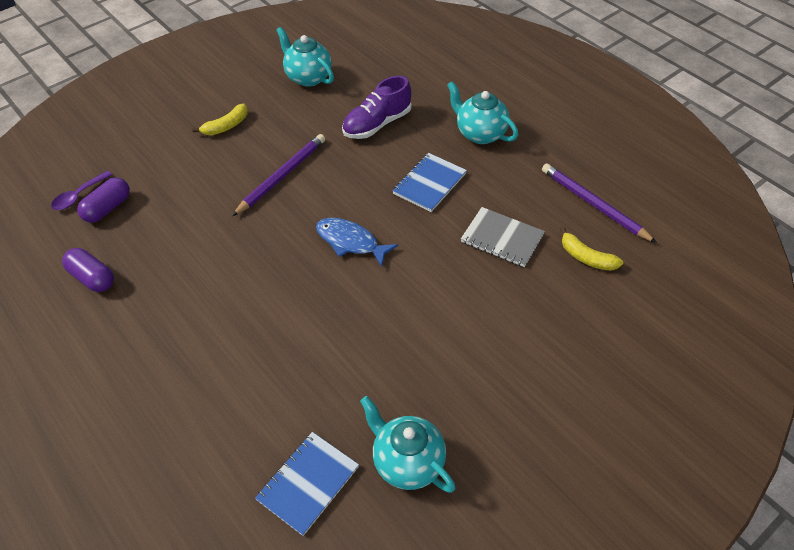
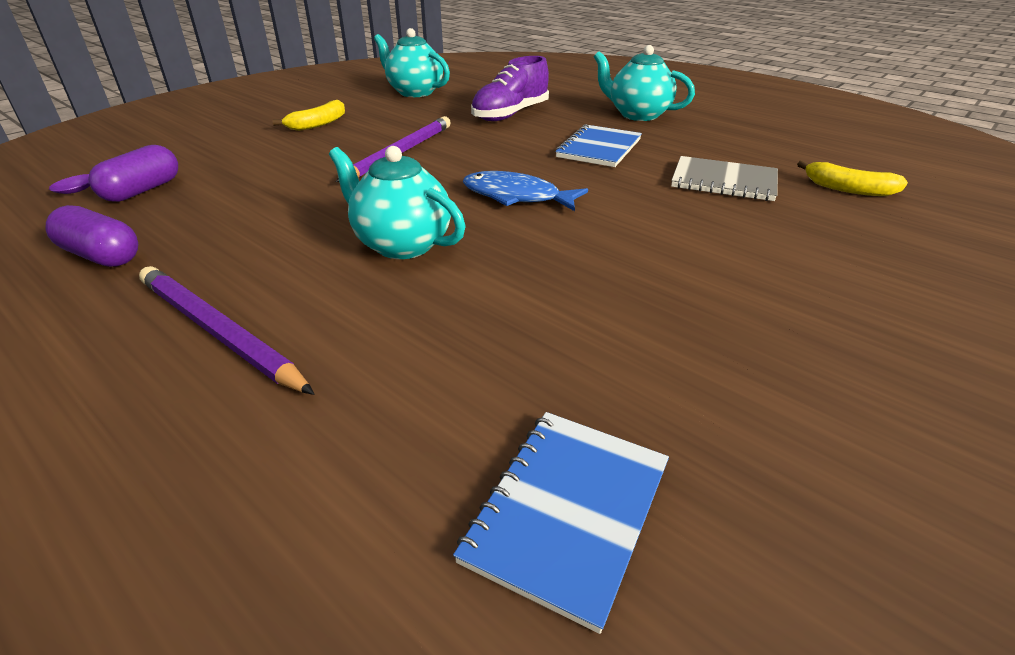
camera: 10 degrees left, 15 degrees down
turquoise teapot [360,396,455,493] -> turquoise teapot moved to [329,146,466,259]
purple pencil [542,163,657,243] -> purple pencil moved to [139,266,315,395]

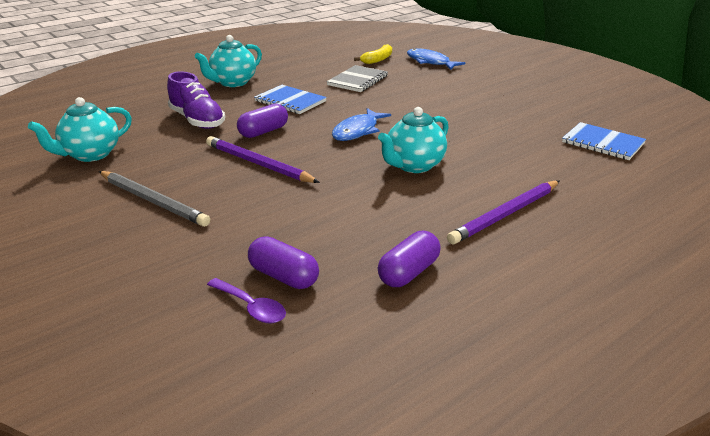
camera: 80 degrees left, 5 degrees down
yellow banana [272,100,345,131] -> grey pencil [99,171,210,227]
none -> purple capsule [237,104,288,138]
none -> blue fish [407,48,465,70]

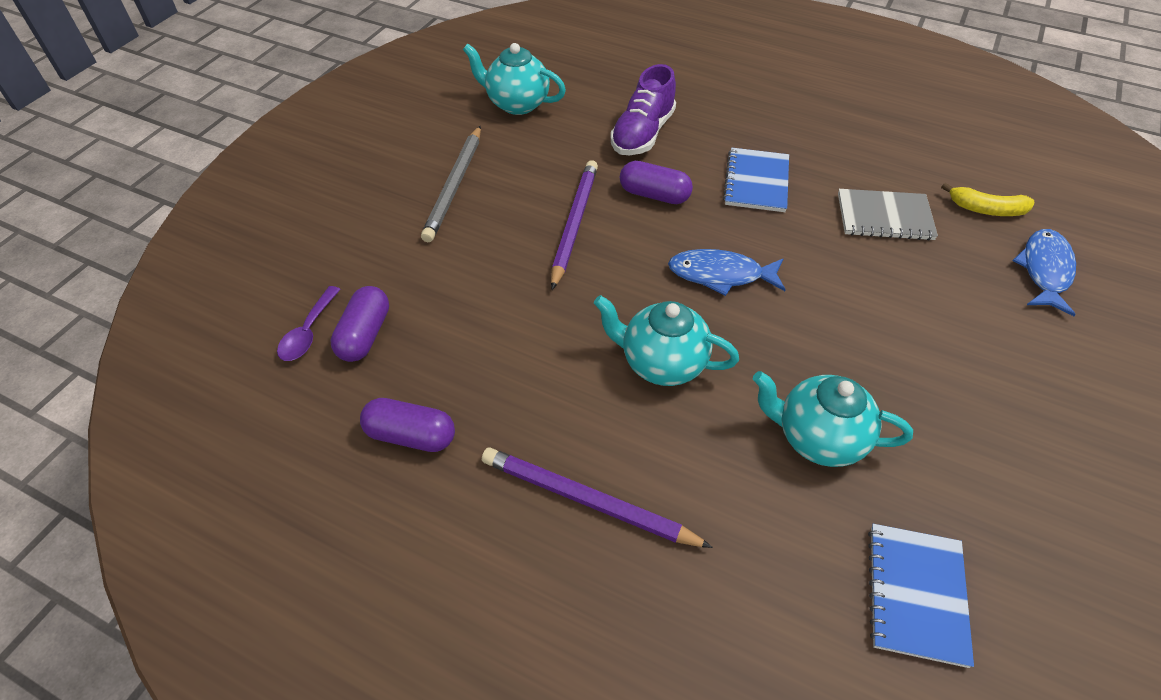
camera: 65 degrees right, 20 degrees up
turquoise teapot [195,35,262,87] -> turquoise teapot moved to [753,371,913,467]

